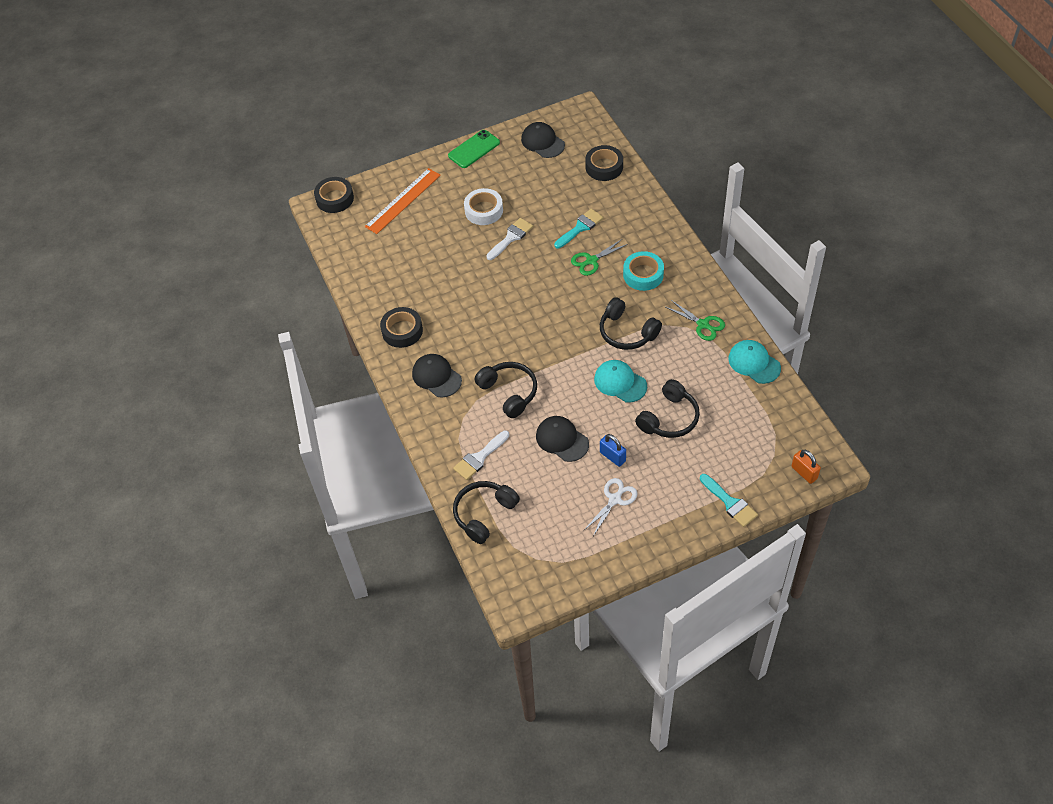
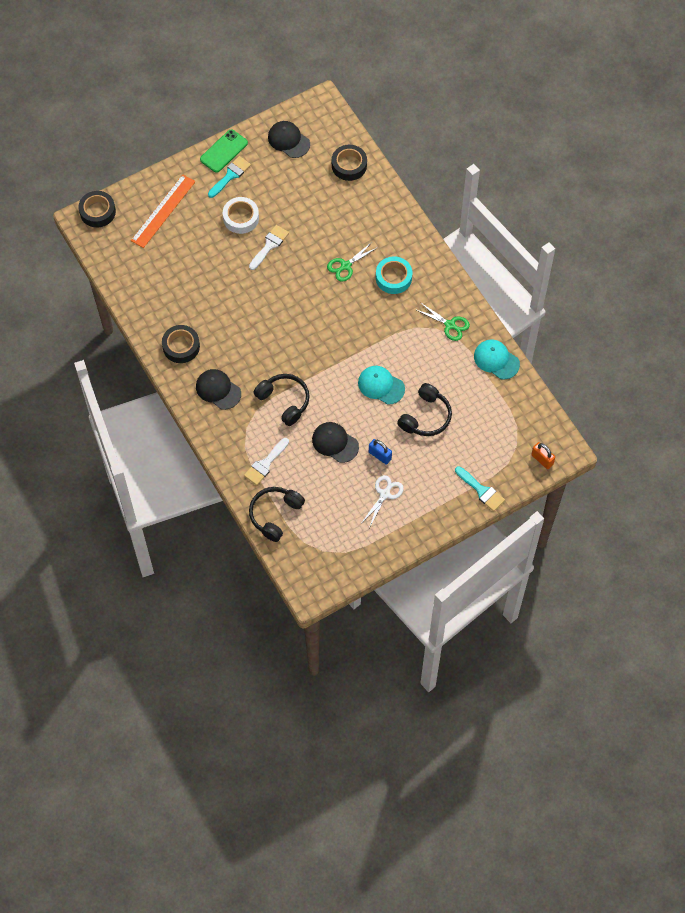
camera: 10 degrees left, 10 degrees up
turquoise brush [554,209,604,248] -> turquoise brush moved to [208,156,251,198]
black headphones [600,297,662,350] -> none

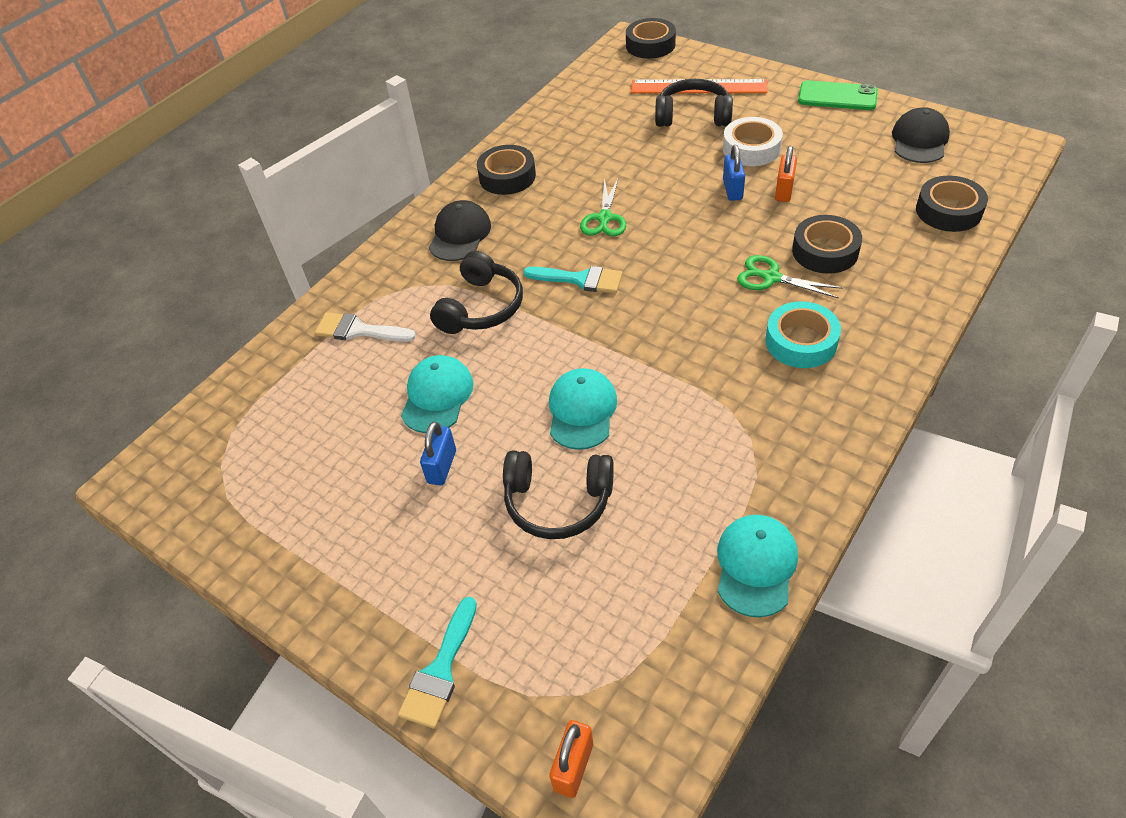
camera: 70 degrees right, 15 degrees down
turquoise brush [208,156,251,198] -> turquoise brush moved to [523,266,623,293]
white brush [249,225,289,270] -> blue padlock [723,145,745,201]
black headphones [249,487,305,542] -> black headphones moved to [655,79,733,127]
black cap [312,422,359,463] -> turquoise cap [401,355,474,433]
white scissors [362,475,404,528] -> none
green scissors [415,302,470,341] -> green scissors moved to [580,177,626,236]
none -> orange padlock [775,146,797,202]
none -> black tape [792,215,862,274]

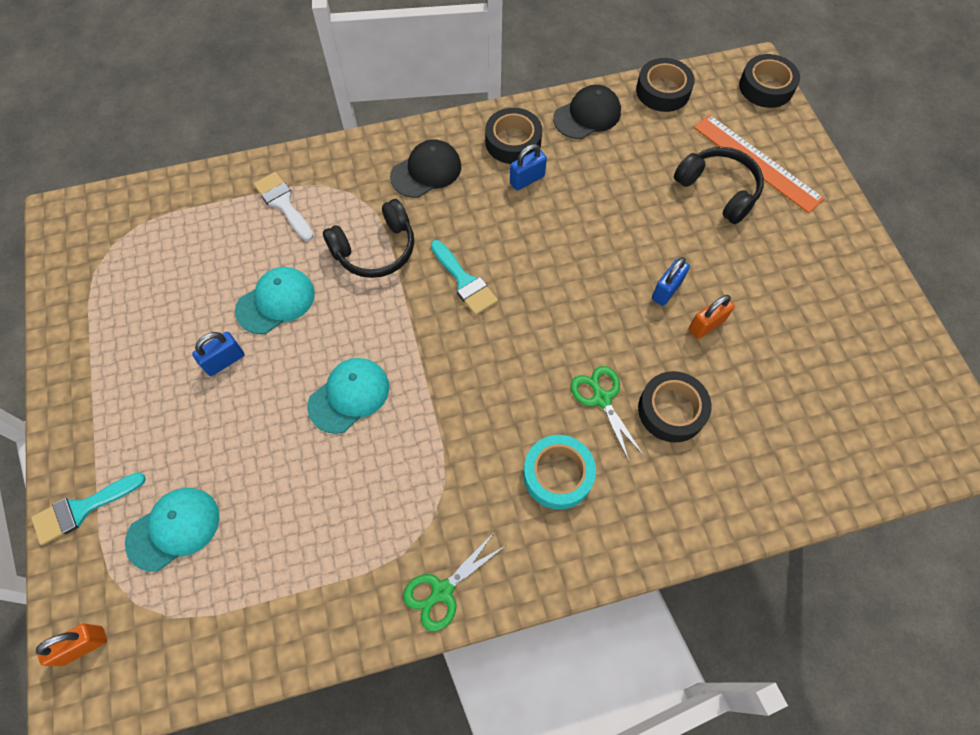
camera: 35 degrees right, 15 degrees up
black headphones [503,451,614,539] -> none
green scissors [580,177,626,236] -> green scissors moved to [403,533,505,631]
turquoise cap [717,515,798,617] -> turquoise cap moved to [125,488,220,572]
white tape [723,117,783,166] -> none
green phone [798,80,878,110] -> none
black cap [892,107,950,163] -> black cap moved to [553,85,621,139]
black tape [916,176,988,232] -> black tape moved to [636,58,695,112]
none -> blue padlock [510,144,547,191]

